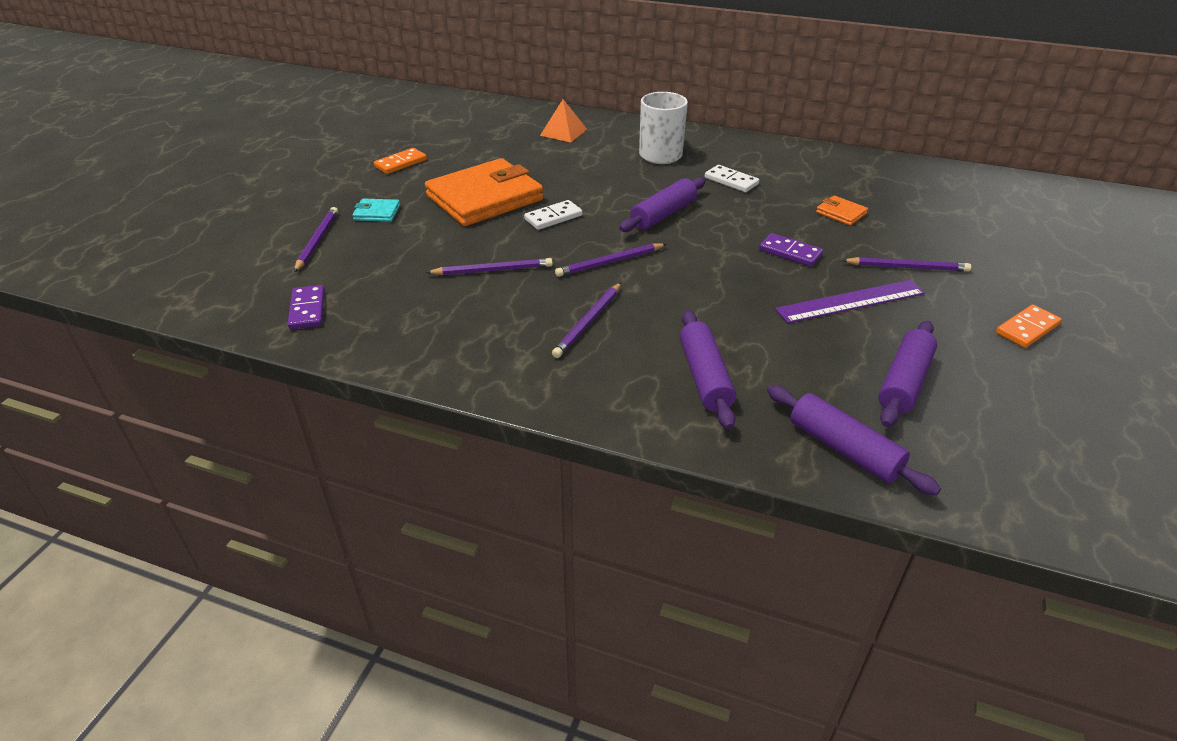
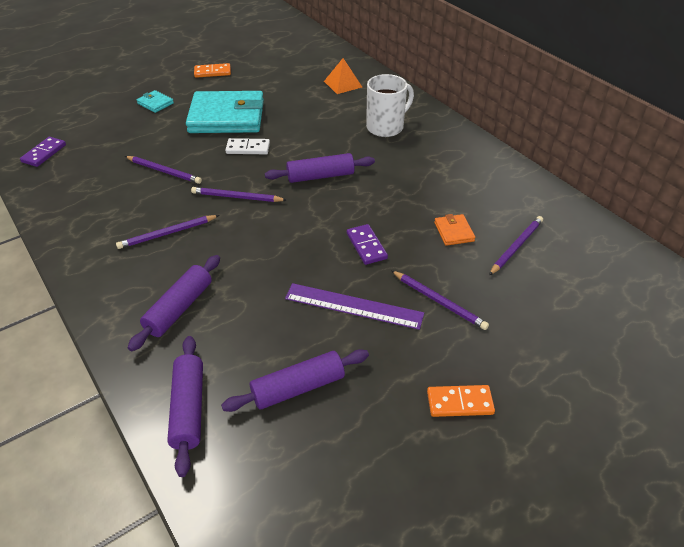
camera: 35 degrees right, 5 degrees up
purple pencil [294,207,338,272] -> purple pencil moved to [489,216,543,275]
orange wallet [425,158,543,226] -> turquoise wallet [186,91,264,133]
white domino [705,165,759,192] -> none

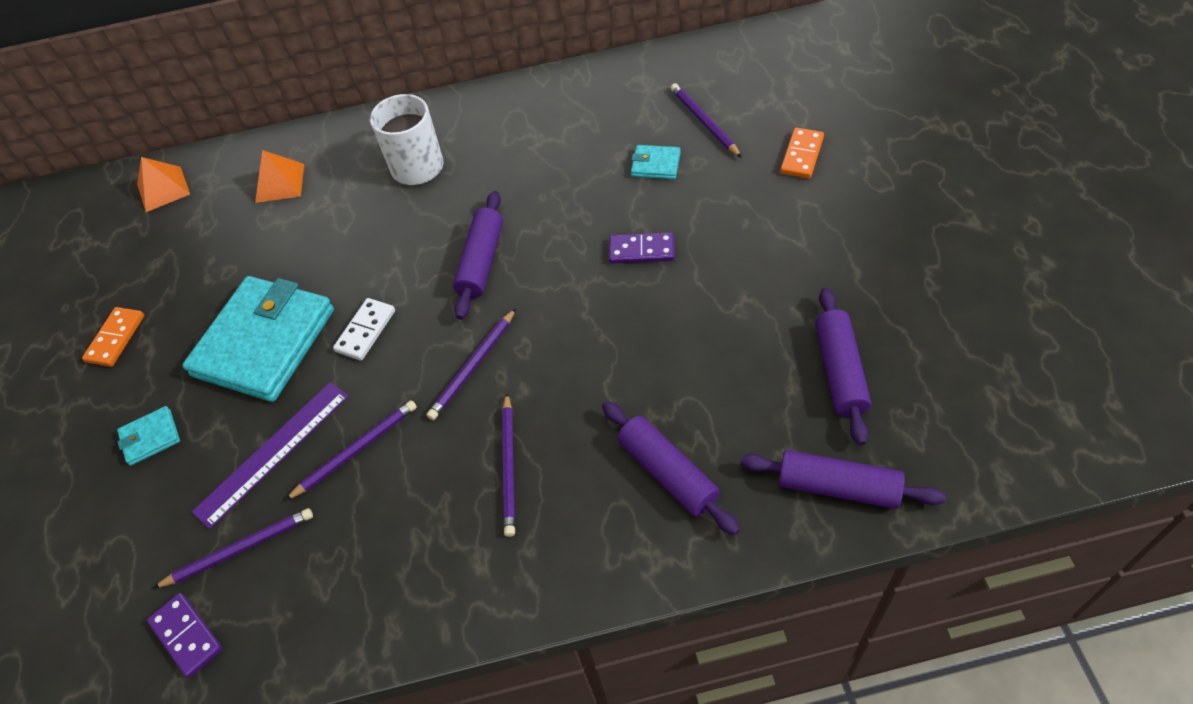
camera: 60 degrees left, 10 degrees up
purple ruler [285,283,424,330] -> purple ruler moved to [192,382,349,529]
purple pencil [391,270,489,330] -> purple pencil moved to [153,508,313,588]
orange domino [427,385,495,417] -> orange domino moved to [780,127,824,179]
orange wallet [434,214,475,246] -> turquoise wallet [631,145,681,179]
none -> orange pyramid [137,157,190,212]

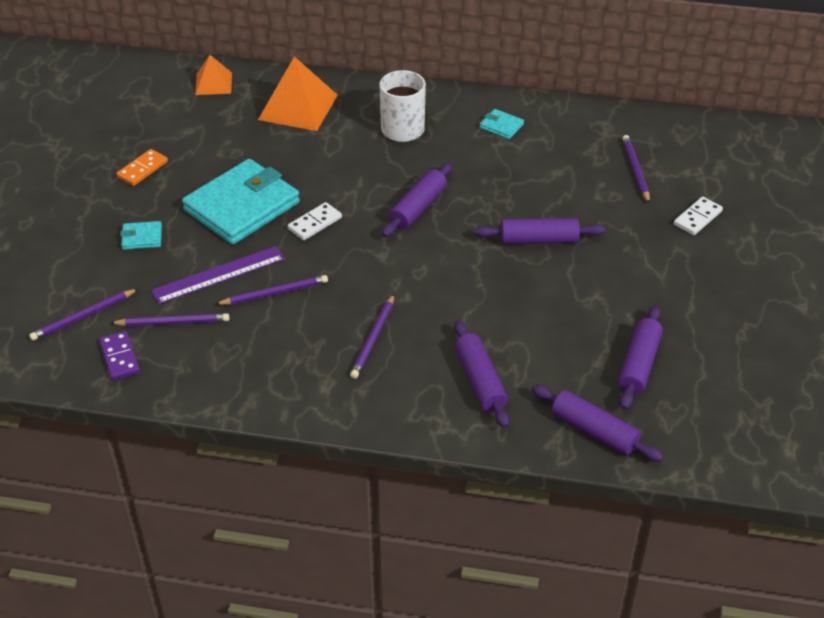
camera: 15 degrees right, 10 degrees down
orange pyramid [255,150,304,203] -> orange pyramid [258,56,338,131], size x1.71
purple pencil [427,308,516,420] -> purple pencil moved to [29,289,138,341]
purple domino [609,232,675,264] -> purple rolling pin [475,218,605,244]
turquoise wallet [631,145,681,179] -> turquoise wallet moved to [480,109,524,139]
orange domino [780,127,824,179] -> white domino [674,197,723,235]

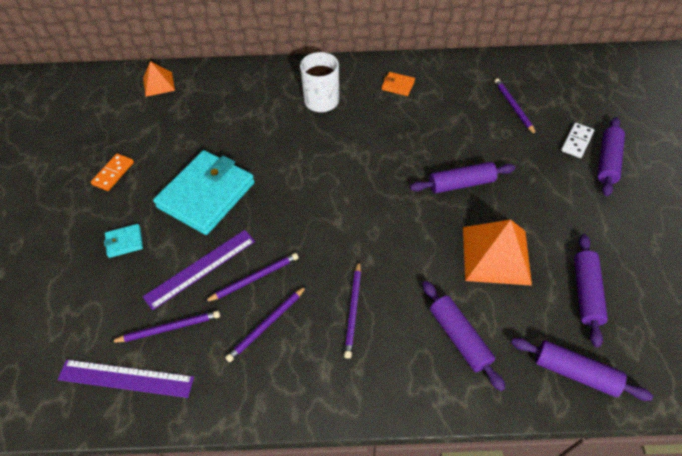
camera: 10 degrees left, 10 degrees up
purple pencil [29,289,138,341] -> purple pencil moved to [225,286,306,362]
purple domino [99,331,140,380] -> purple ruler [58,360,194,398]
orange pyramid [258,56,338,131] -> orange pyramid moved to [463,220,532,286]
white domino [288,202,342,241] -> none
purple rolling pin [382,163,453,237] -> purple rolling pin moved to [598,117,625,196]
turquoise wallet [480,109,524,139] -> orange wallet [382,72,415,96]

